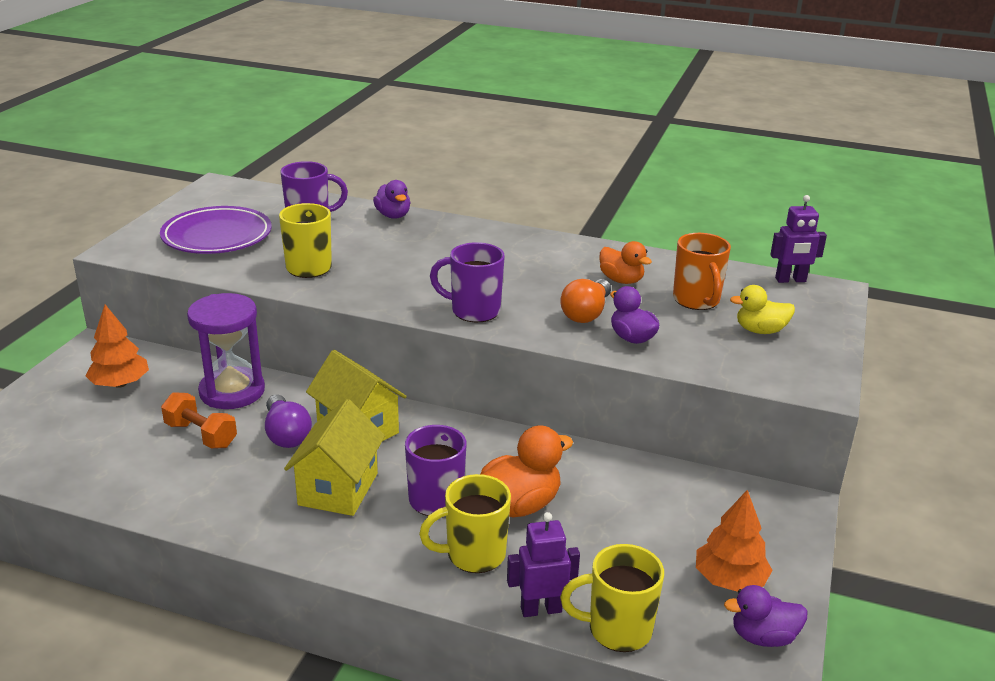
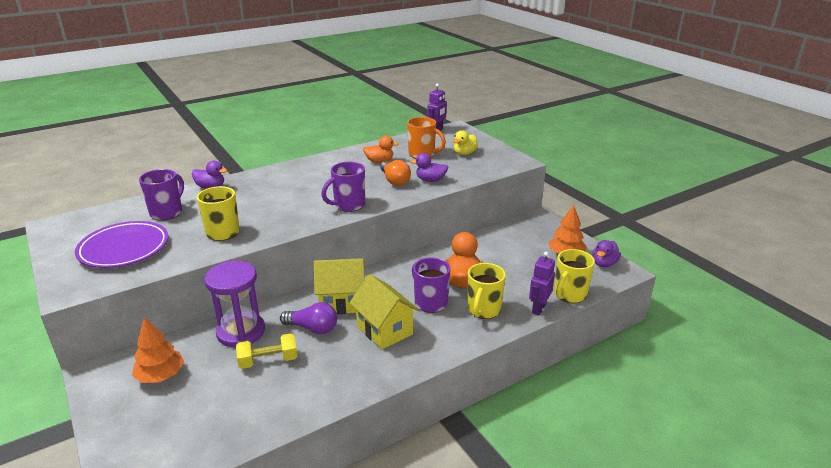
camera: 50 degrees left, 0 degrees up
orange dumbbell [161,392,237,449] -> yellow dumbbell [236,333,298,369]

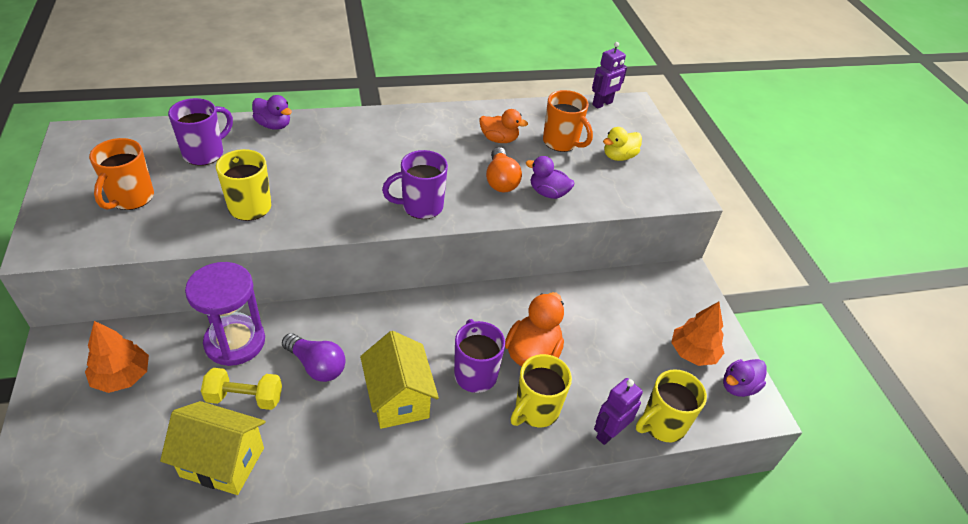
camera: 15 degrees right, 15 degrees up
purple plate [75,221,168,268] -> orange mug [89,138,154,210]
yellow house [314,258,365,314] -> yellow house moved to [160,401,266,495]

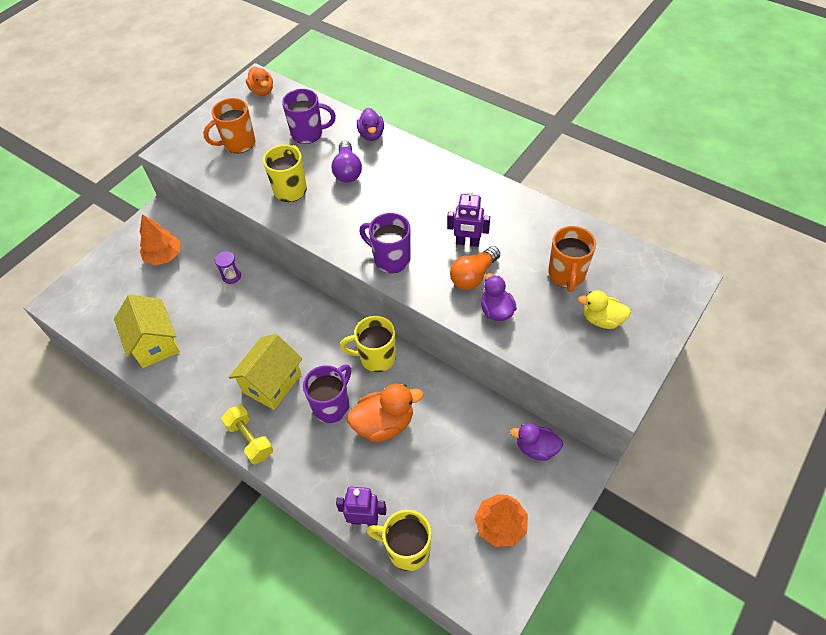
camera: 55 degrees right, 10 degrees up
purple hourglass [185,262,265,366] -> purple hourglass [215,251,241,284], size x0.43
yellow dumbbell [201,368,282,410] -> yellow dumbbell moved to [221,405,273,464]
purple light bulb [282,333,346,382] -> purple light bulb moved to [332,141,362,183]
orange duck [480,109,528,143] -> orange duck moved to [246,67,273,96]
yellow mug [511,354,572,427] -> yellow mug moved to [340,316,396,372]
purple robot [592,42,627,109] -> purple robot moved to [447,190,490,247]
purple duck [723,359,767,397] -> purple duck moved to [510,423,563,461]

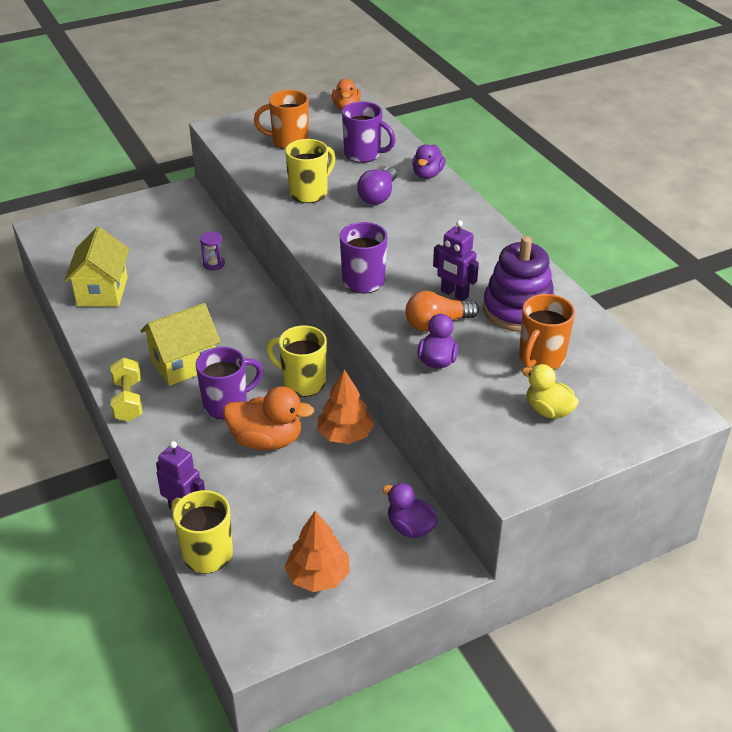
camera: 25 degrees right, 15 degrees down
orange tree [140,214,181,265] -> orange tree moved to [317,370,374,444]
none -> purple stacking toy [483,236,554,332]

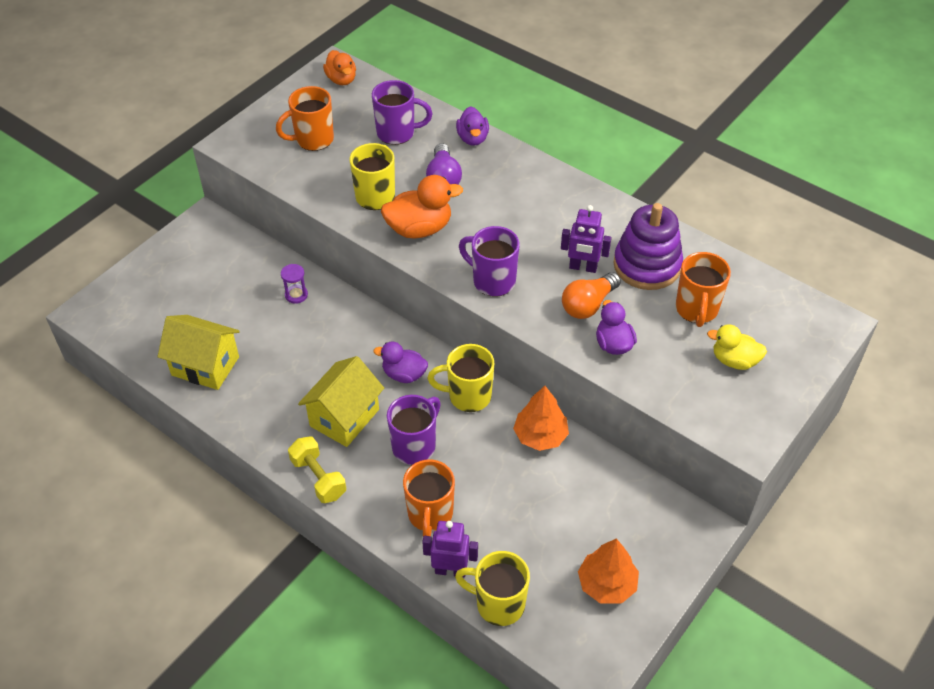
camera: 25 degrees left, 10 degrees up
yellow house [64,226,129,307] -> yellow house turned 45 degrees counterclockwise [157,315,240,390]
orange duck [223,386,314,450] -> orange duck moved to [381,175,463,239]
purple duck [382,483,438,538] -> purple duck moved to [373,342,428,383]
none -> orange mug [403,459,455,536]

